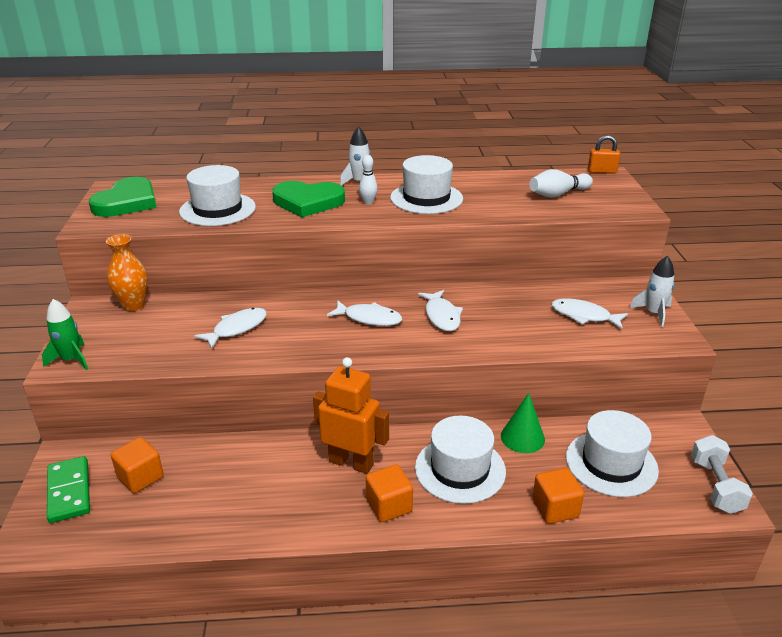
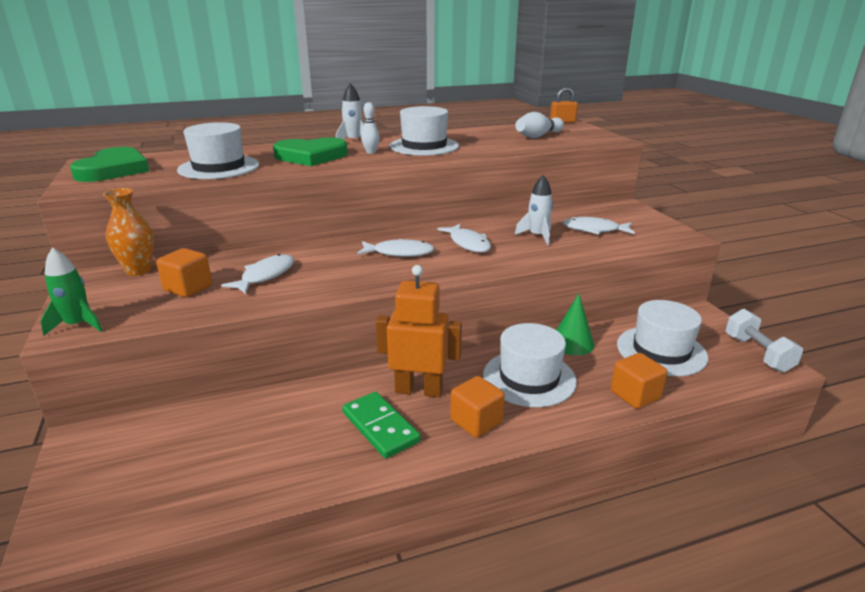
camera: 15 degrees left, 5 degrees down
green domino [47,456,90,523] -> green domino moved to [342,392,421,458]
orange cube [111,437,164,493] -> orange cube moved to [156,248,212,297]
white rocket [630,256,675,327] -> white rocket moved to [515,175,553,245]

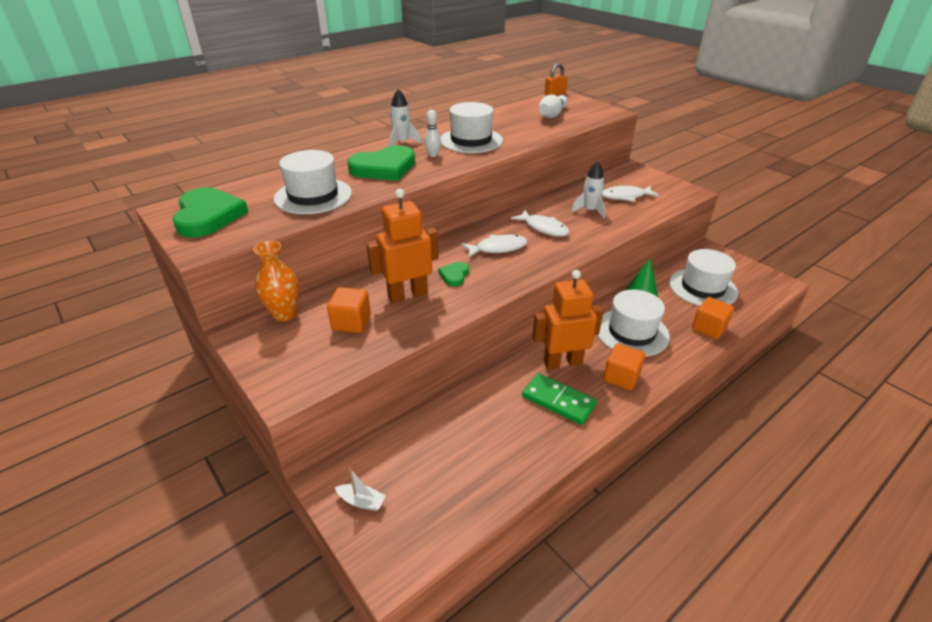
camera: 20 degrees left, 10 degrees up
green rocket [40,247,103,336] -> none
white fish [221,254,294,294] -> orange robot [366,189,439,303]
white dumbbell [726,309,803,373] -> none
none -> white boat [335,468,386,511]
none -> green heart [438,262,469,286]

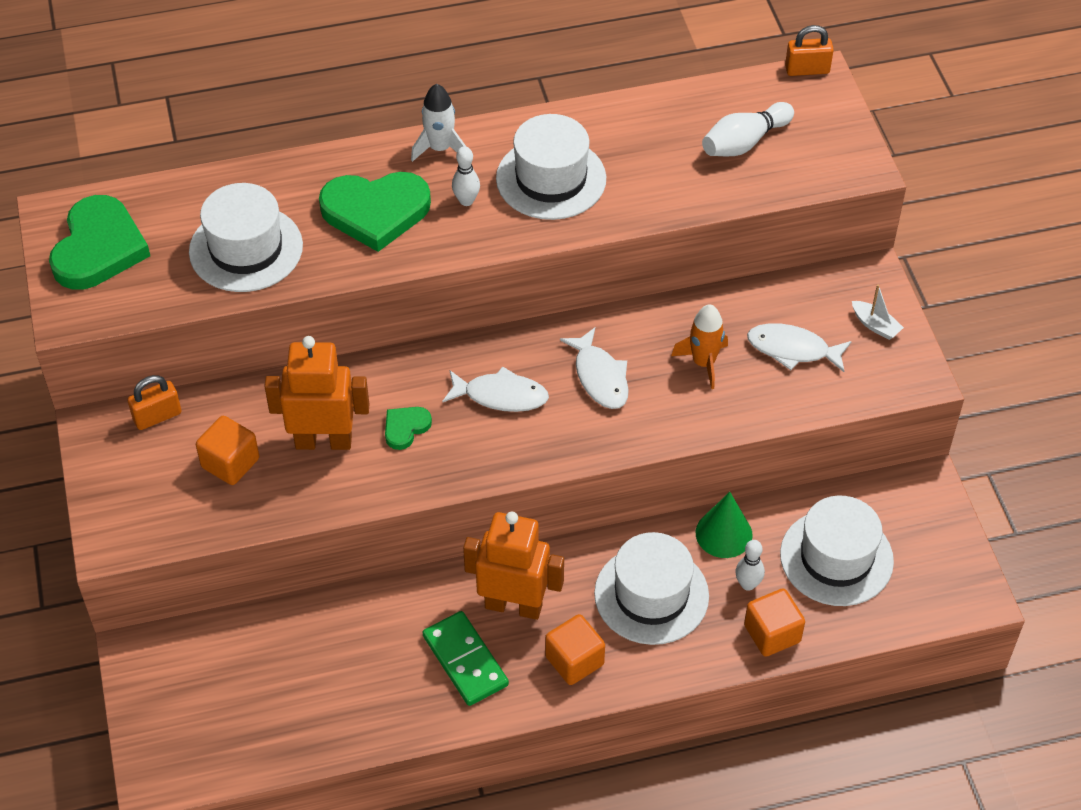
camera: 25 degrees right, 15 degrees up
orange vase [253,241,299,321] -> orange padlock [128,375,181,430]
white boat [335,468,386,511] -> white boat moved to [852,284,904,340]
white rocket [571,161,606,218] -> orange rocket [671,304,728,389]
none -> white bowling pin [735,540,765,591]

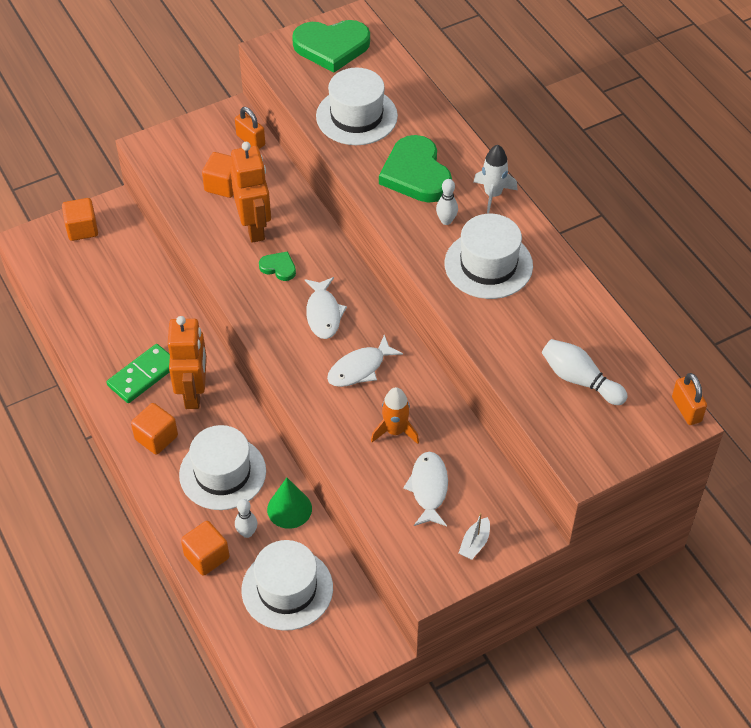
camera: 75 degrees right, 0 degrees up
none -> orange cube [62,198,98,241]

